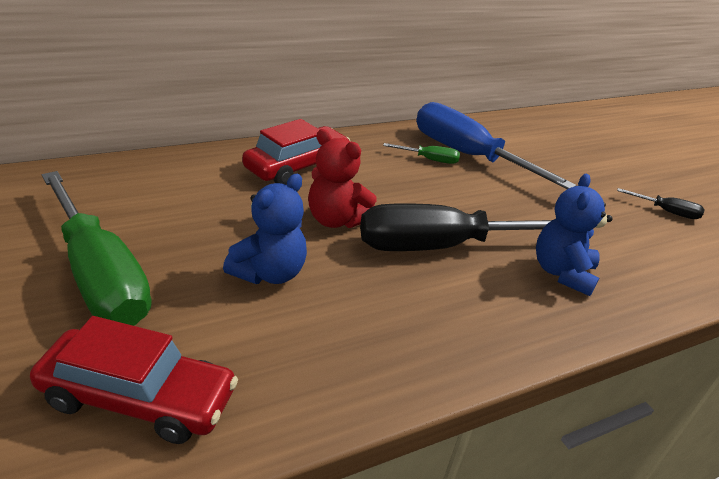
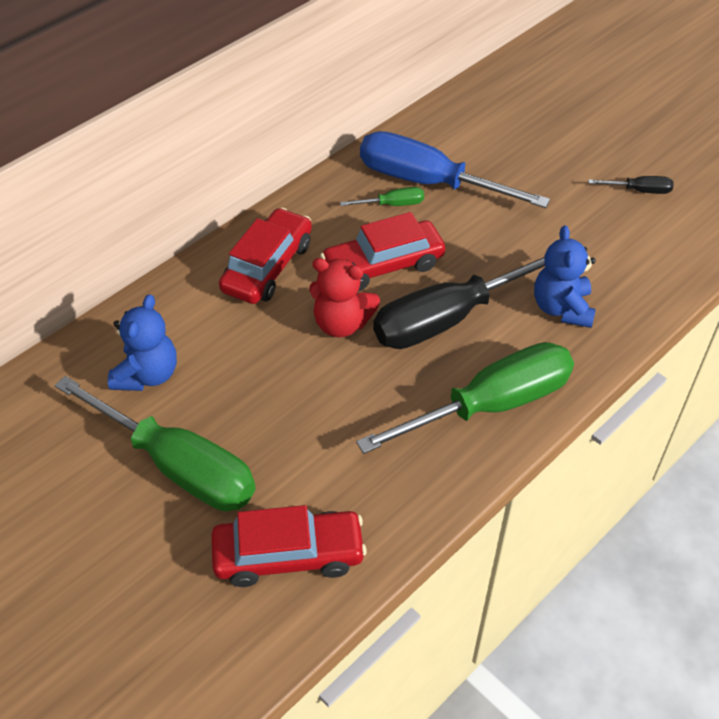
camera: 15 degrees left, 15 degrees up
blue teddy bear [223,174,307,284] -> blue teddy bear moved to [108,294,177,391]
none -> red car [320,212,445,291]
none -> green screwdriver [356,342,574,454]

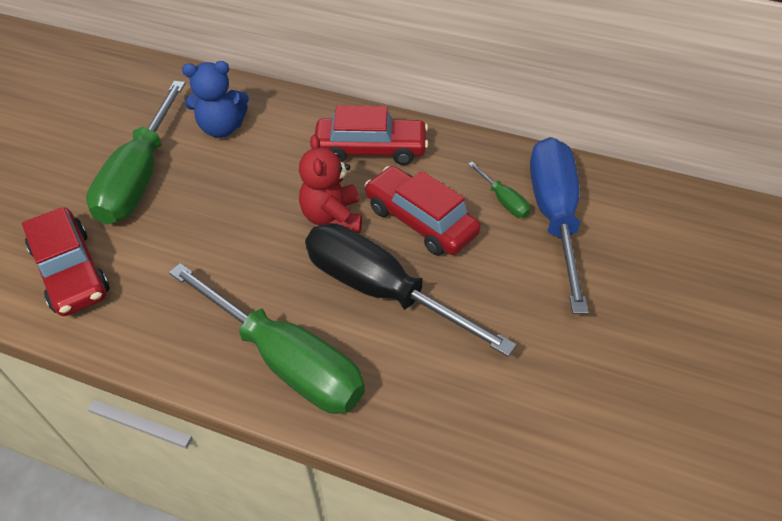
camera: 65 degrees right, 0 degrees up
blue teddy bear [534,226,596,328] -> none
black screwdriver [588,176,674,194] -> none

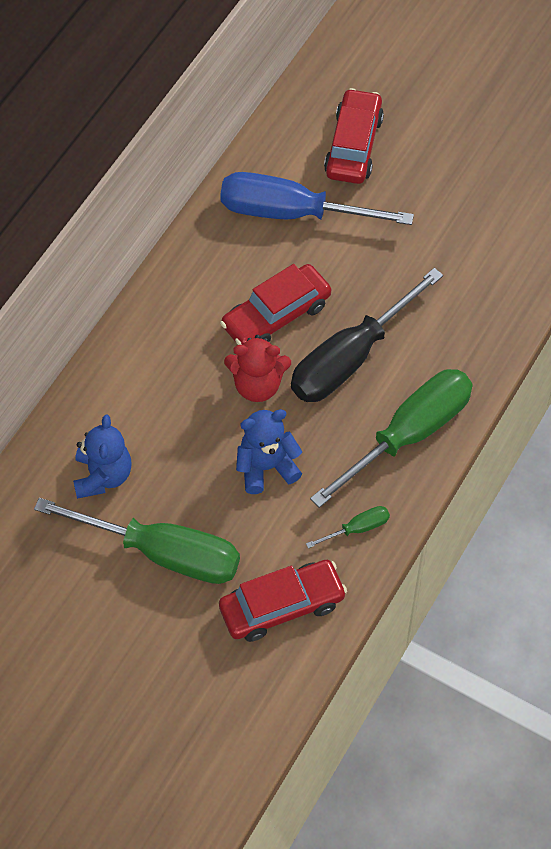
camera: 80 degrees left, 10 degrees up
red car [315,105,428,165] -> red car moved to [324,88,384,184]
green screwdriver [468,162,531,218] -> green screwdriver moved to [306,506,390,549]
none -> blue teddy bear [236,409,303,494]

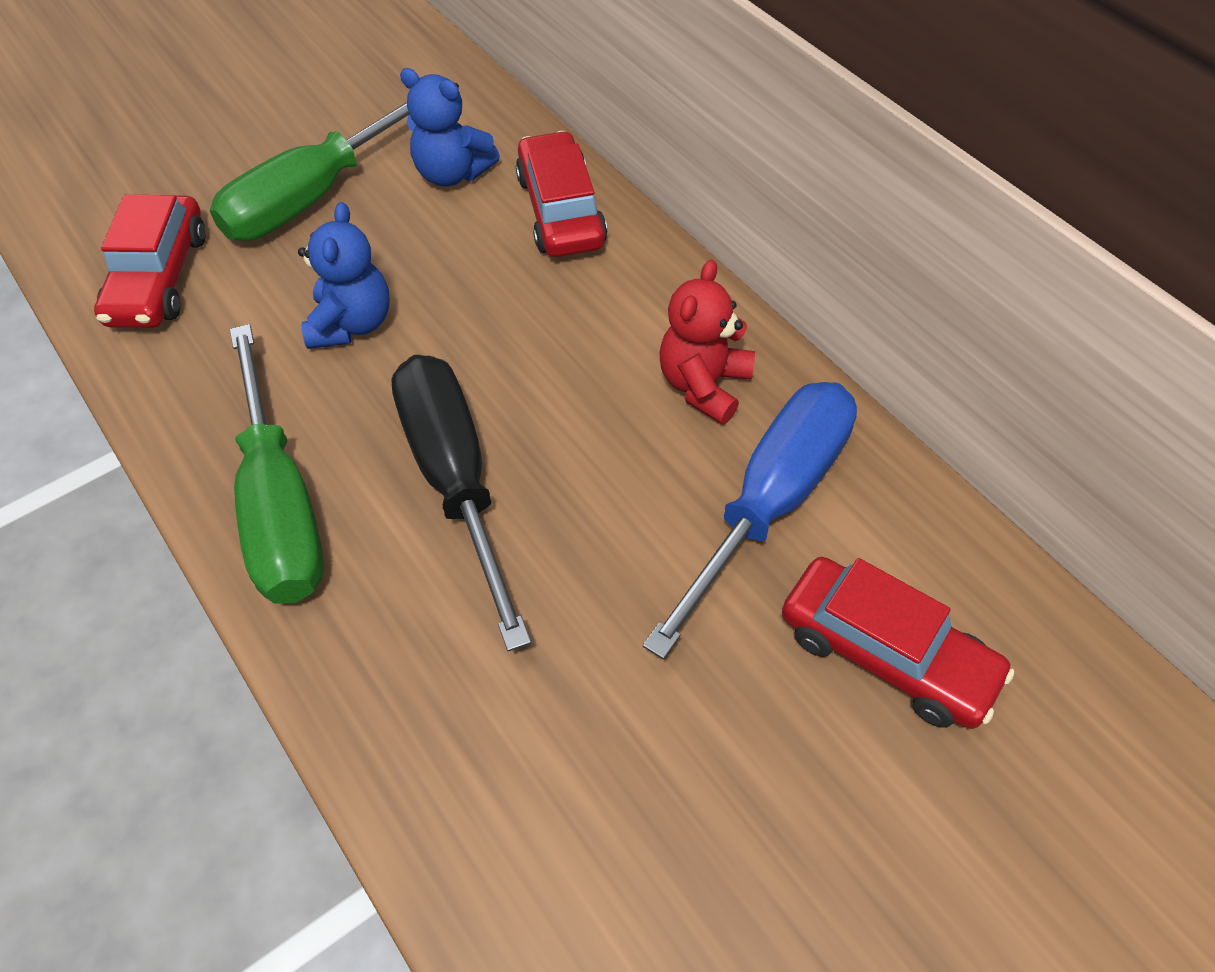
camera: 115 degrees right, 5 degrees down
red car [220,264,331,345] -> red car moved to [516,131,607,257]
red teddy bear [224,335,291,402] -> red teddy bear moved to [660,260,755,425]
green screwdriver [306,506,390,549] -> none

